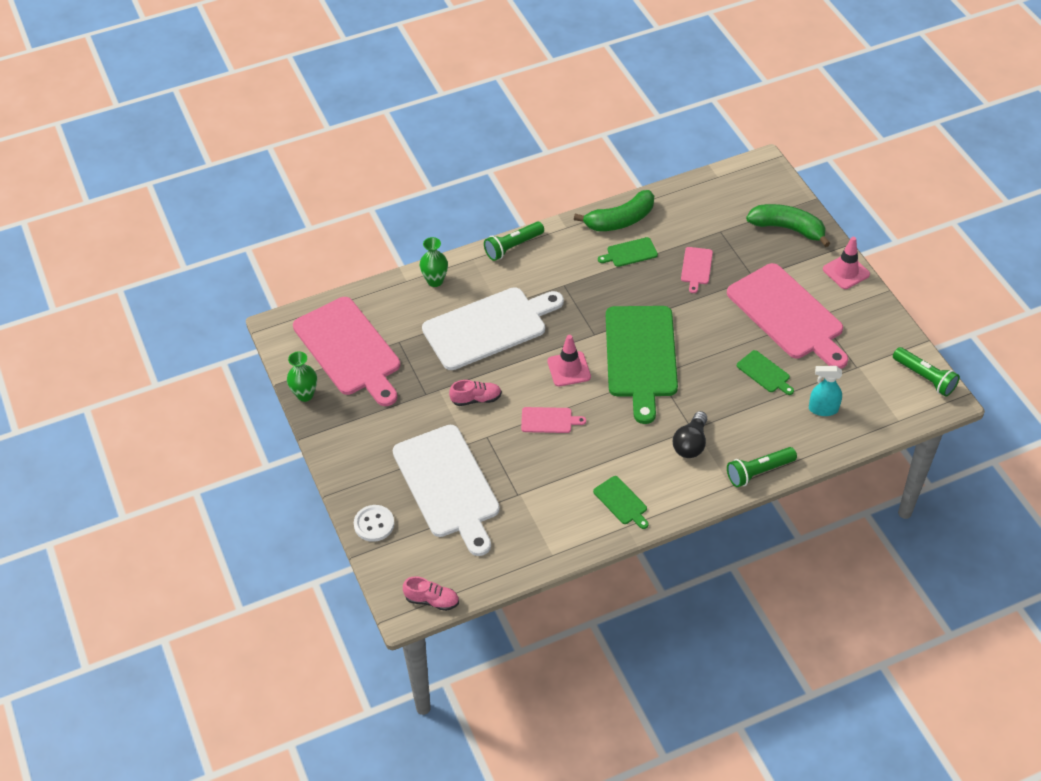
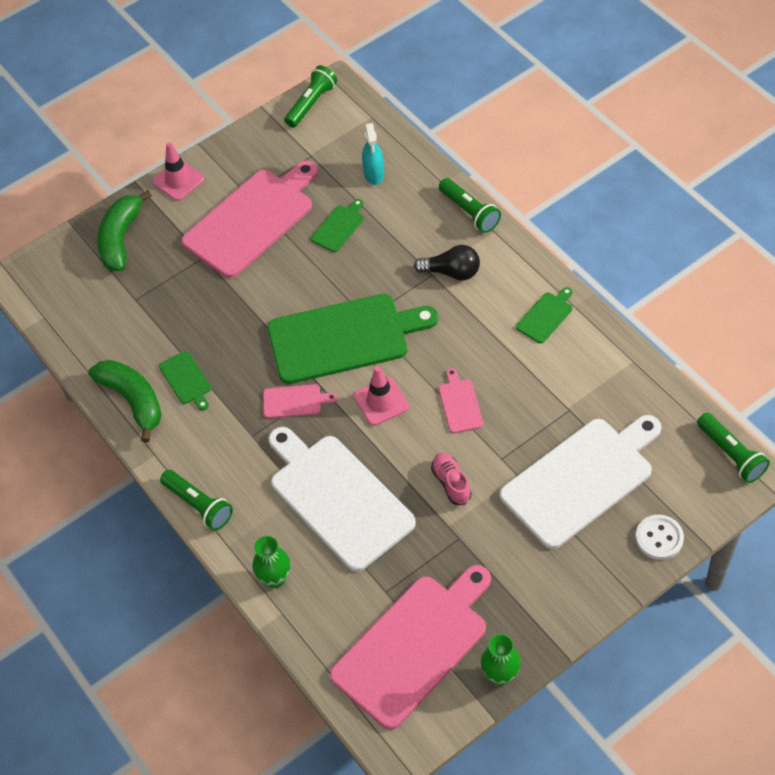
camera: 100 degrees left, 5 degrees up
pink shoe [403,576,459,611] -> green flashlight [697,413,770,483]
pink cutting board [681,247,713,293] -> pink cutting board moved to [263,384,337,418]

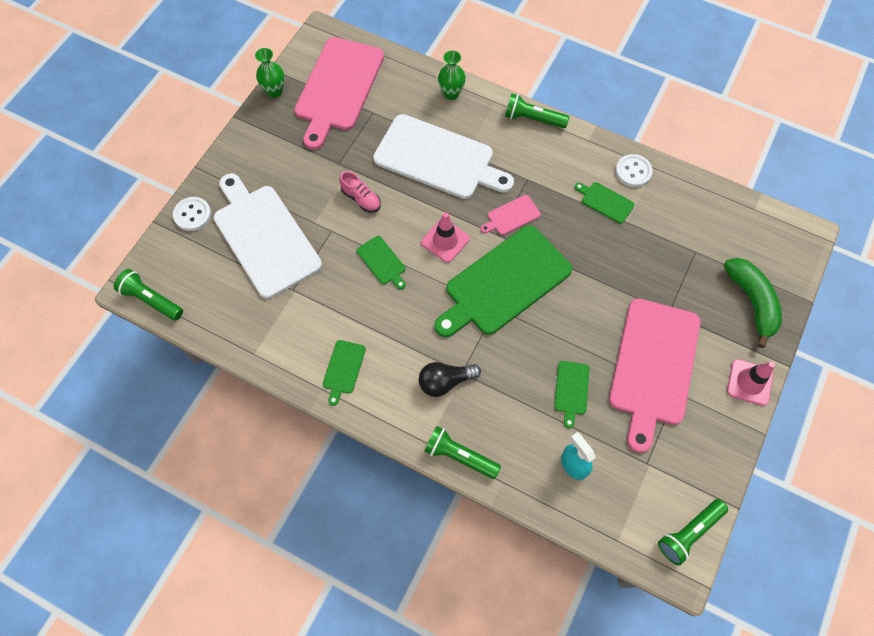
camera: 150 degrees right, 10 degrees up
green banana [89,360,162,442] -> white button [615,154,653,187]
green flashlight [284,65,337,128] -> green flashlight turned 45 degrees clockwise [658,499,728,566]
pink cutting board [439,368,484,433] -> green cutting board [356,236,406,290]
white cutting board [500,415,661,549] -> white cutting board turned 120 degrees clockwise [214,174,322,299]

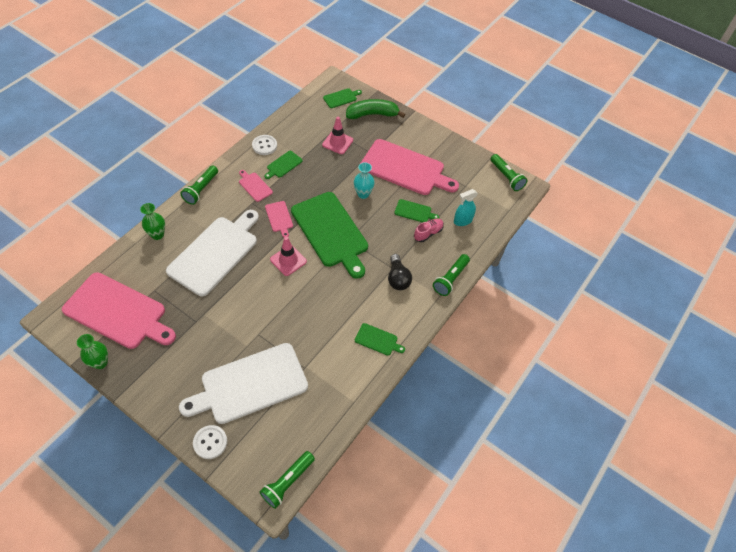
camera: 85 degrees left, 10 degrees down
pink shoe [339,171,381,213] -> pink shoe moved to [414,218,444,242]
green cutting board [356,236,406,290] -> green cutting board moved to [323,88,362,108]
pink traffic cone [727,359,775,406] -> pink traffic cone moved to [322,117,353,154]
none -> pink cutting board [239,170,273,202]
none -> turquoise vase [354,162,375,199]

